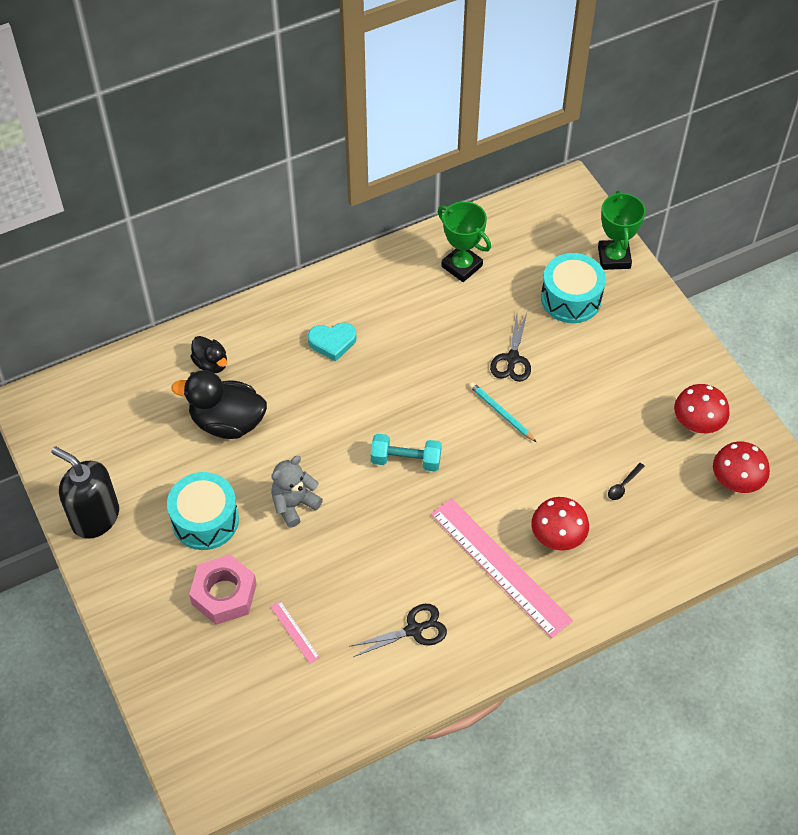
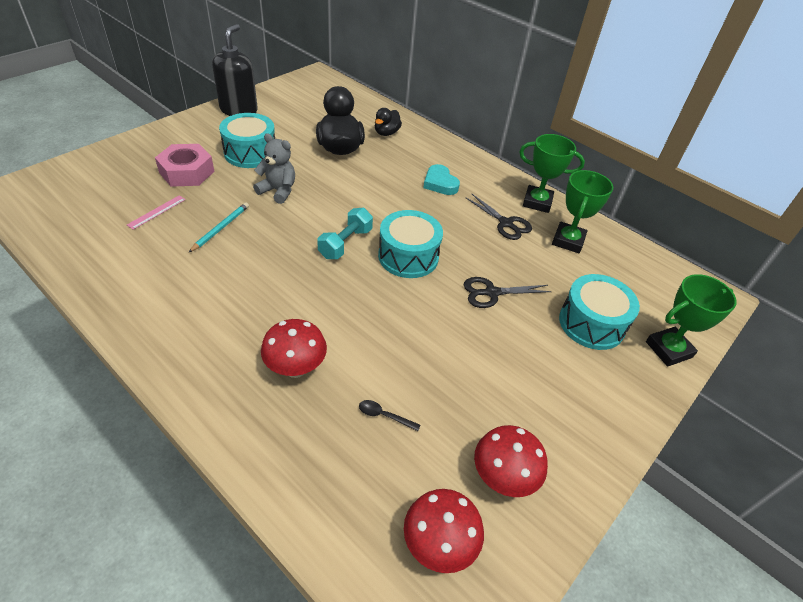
camera: 65 degrees right, 10 degrees down
black scissors [349,604,447,657] -> black scissors moved to [465,193,532,240]
turquoise dumbbell [371,434,442,471] -> turquoise dumbbell turned 45 degrees clockwise [317,208,373,259]
pink ruler [431,498,573,638] -> none
turquoise pencil [469,382,536,442] -> turquoise pencil moved to [188,202,249,253]
none -> turquoise drum [378,210,443,278]
none -> green trophy [519,134,585,213]

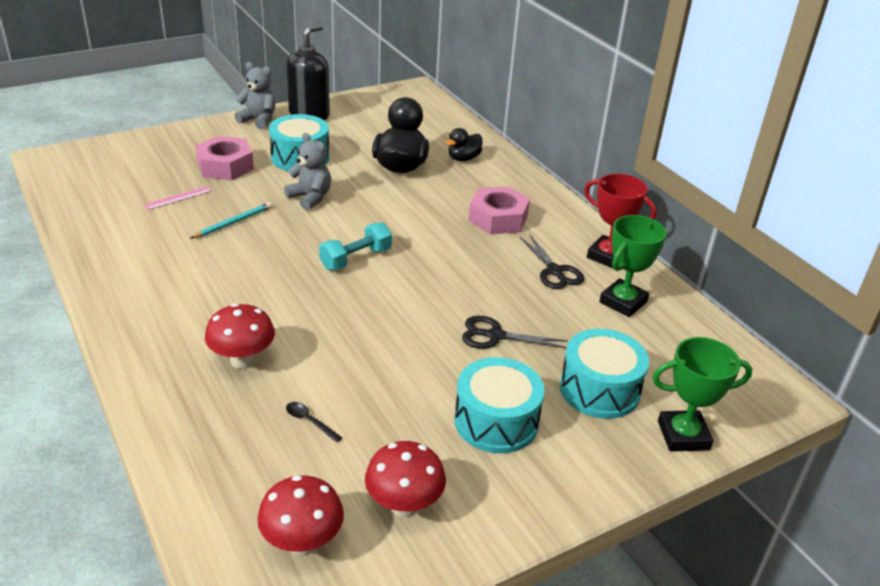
camera: 20 degrees right, 10 degrees down
turquoise drum [378,210,443,278] -> turquoise drum moved to [454,357,545,453]
turquoise heart [423,164,460,195] -> pink nut [469,186,530,234]
green trophy [519,134,585,213] -> red trophy [584,173,657,268]
none -> grey teddy bear [235,62,275,129]

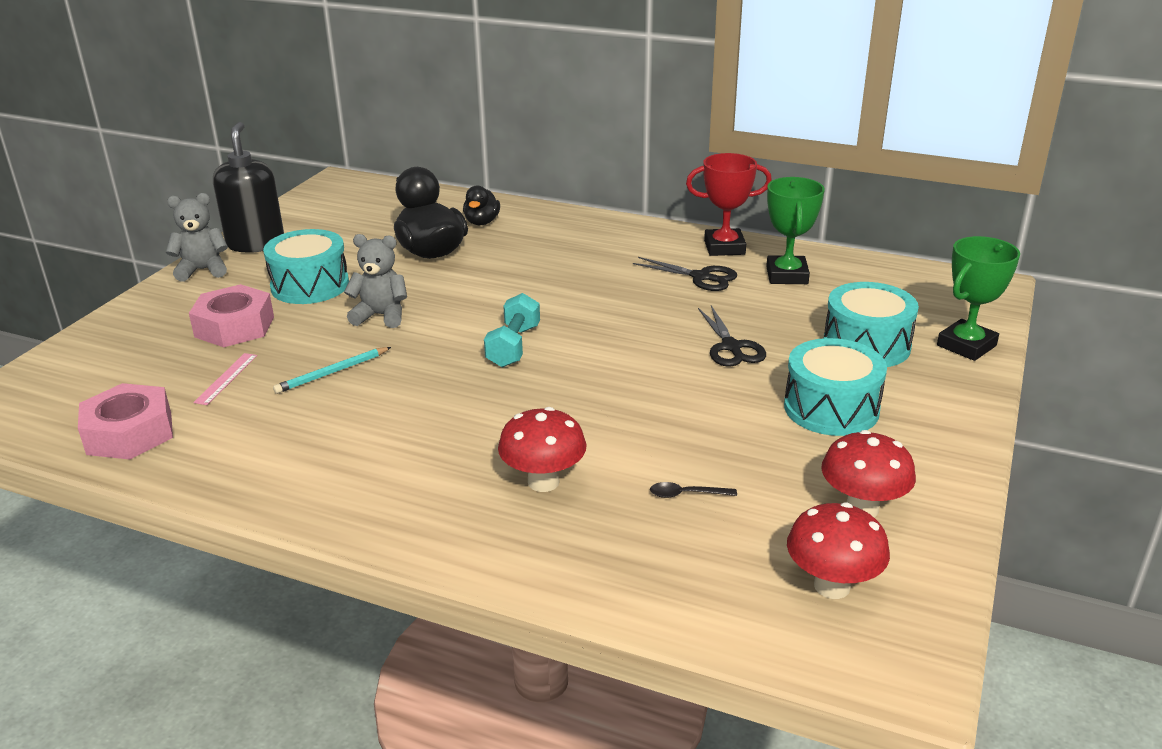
camera: 35 degrees left, 5 degrees down
turquoise pencil [190,202,272,239] -> turquoise pencil turned 135 degrees counterclockwise [273,347,391,394]
black scissors [462,316,568,349] -> black scissors turned 75 degrees counterclockwise [698,306,766,367]
pink nut [469,186,530,234] -> pink nut moved to [78,383,173,460]

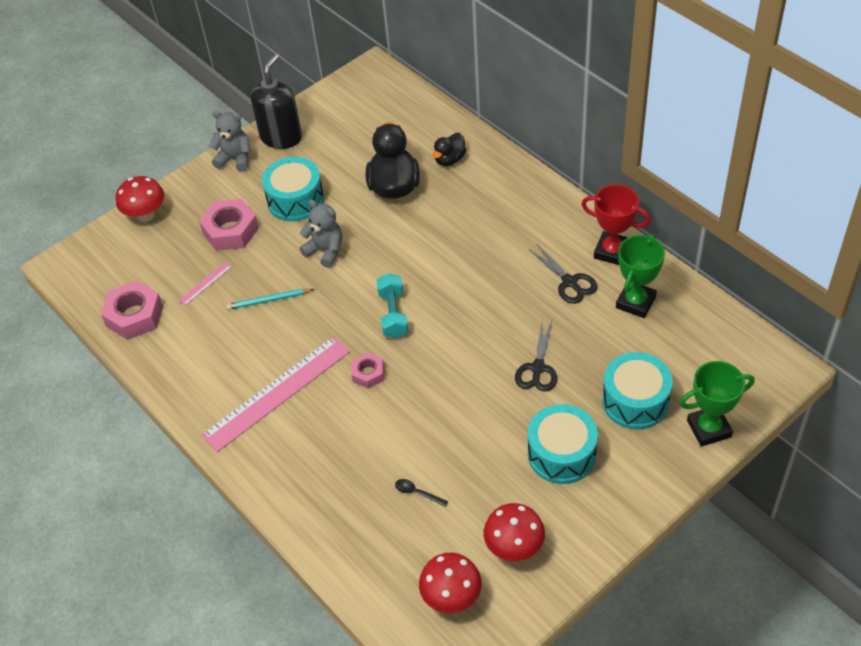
camera: 30 degrees right, 20 degrees up
turquoise dumbbell [484,293,540,367] -> turquoise dumbbell turned 45 degrees counterclockwise [377,273,409,339]
red mushroom [498,407,587,492] -> red mushroom moved to [116,176,164,222]
none -> pink ruler [201,336,350,452]
none -> pink nut [351,352,384,389]

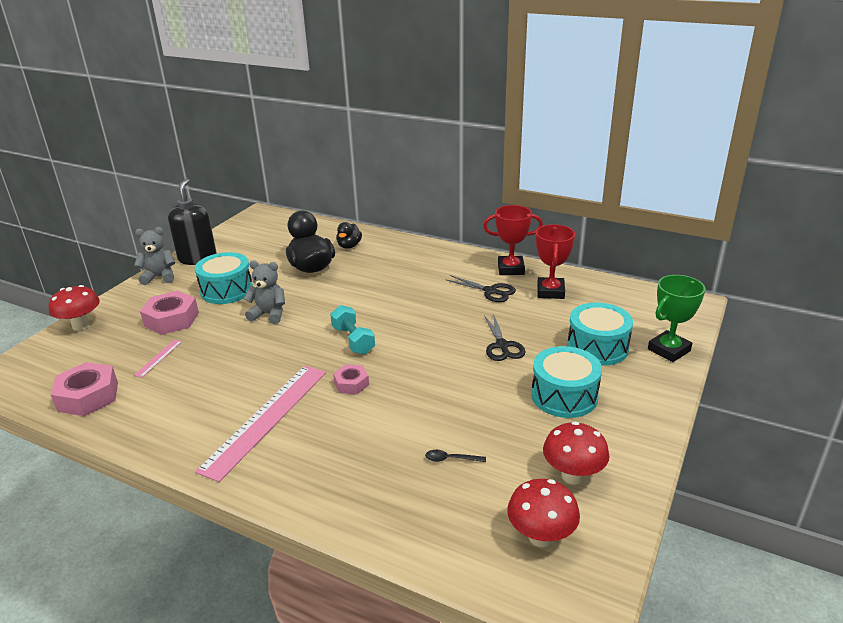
camera: 25 degrees left, 20 degrees down
turquoise pencil [226,289,314,310] -> none
green trophy [616,234,665,318] -> red trophy [536,224,575,299]

